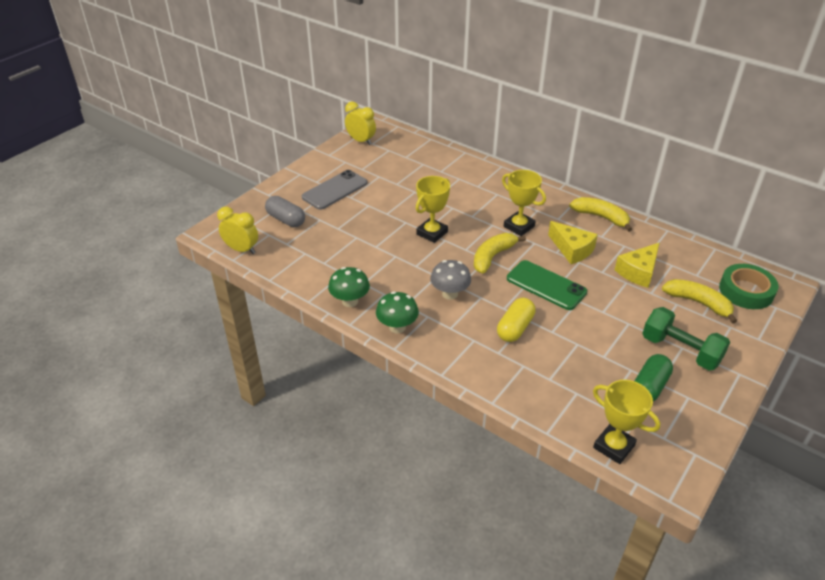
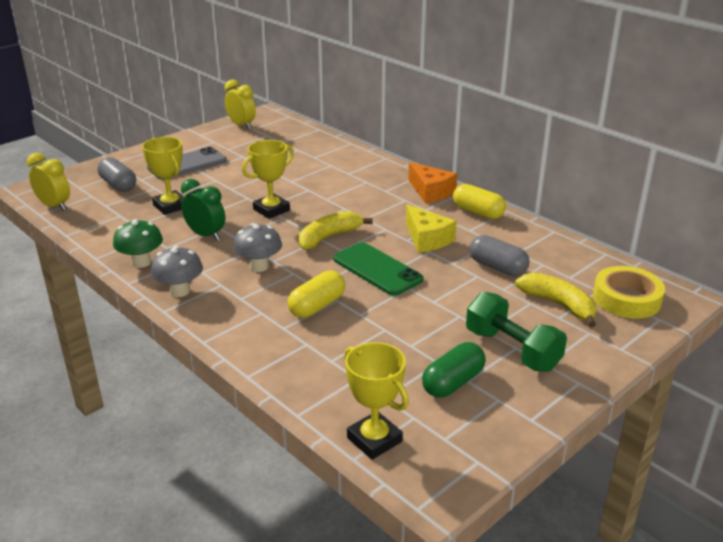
camera: 10 degrees right, 10 degrees down
green mushroom [376,291,419,333] -> grey mushroom [151,246,203,297]
yellow trophy [502,170,546,236] -> yellow trophy moved to [142,137,184,215]
yellow banana [569,197,632,232] -> yellow capsule [453,184,506,219]
yellow cheese [615,243,659,288] -> grey capsule [469,235,530,276]
green tape [719,264,778,309] -> yellow tape [593,266,665,319]
none -> green clock [181,179,225,241]
none -> orange cheese [408,162,457,203]

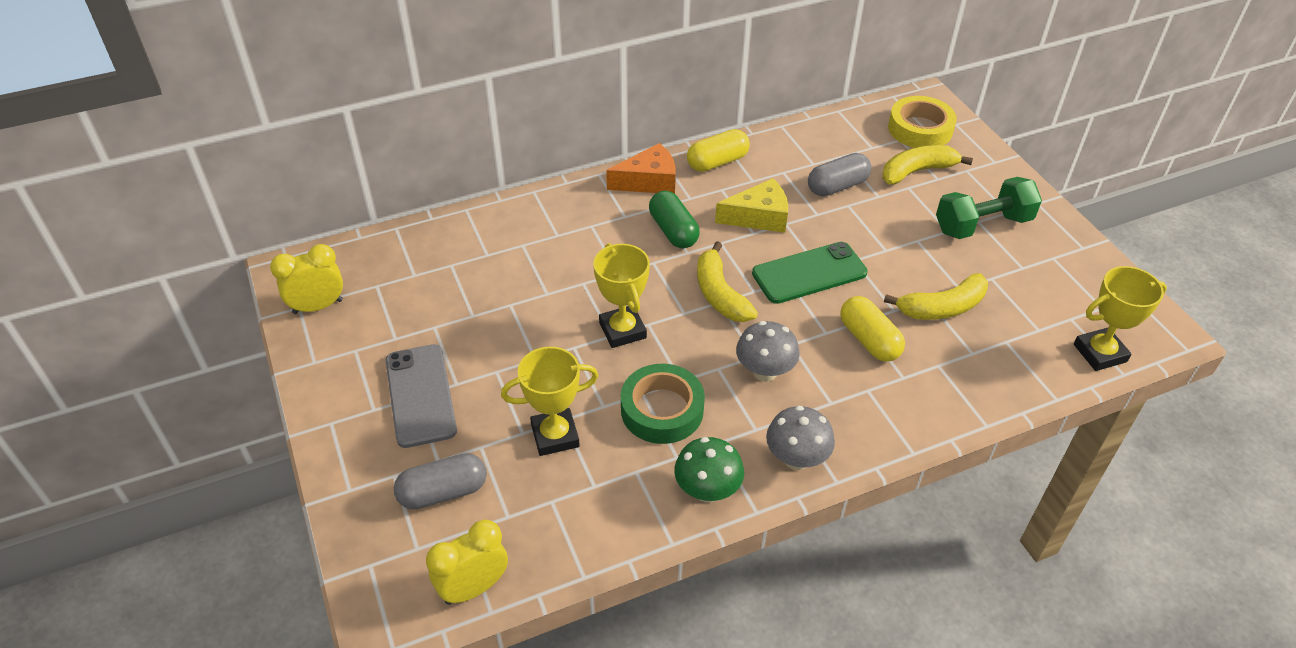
camera: 70 degrees left, 15 degrees up
green clock [181,179,225,241] -> green tape [621,364,705,444]
green capsule [422,342,486,398] -> green capsule moved to [649,191,699,248]
none -> yellow banana [884,273,988,320]

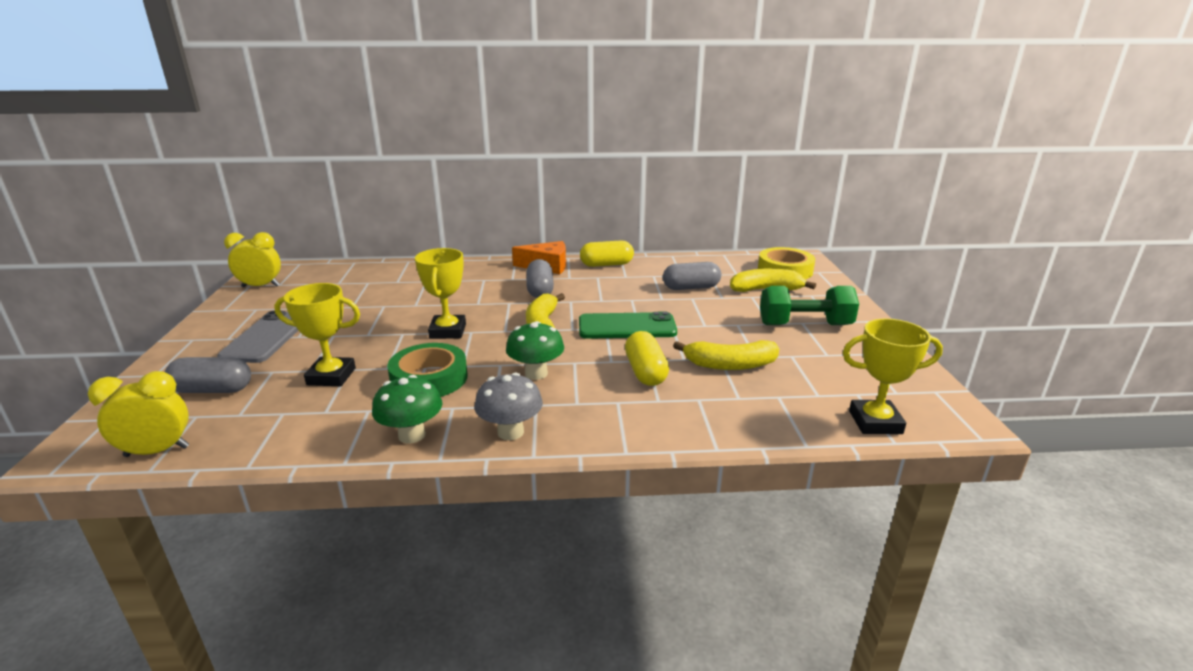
camera: 20 degrees right, 20 degrees down
green capsule [649,191,699,248] -> grey capsule [526,259,554,298]
yellow cheese [715,178,788,233] -> none
grey mushroom [736,321,800,382] -> green mushroom [506,321,564,380]

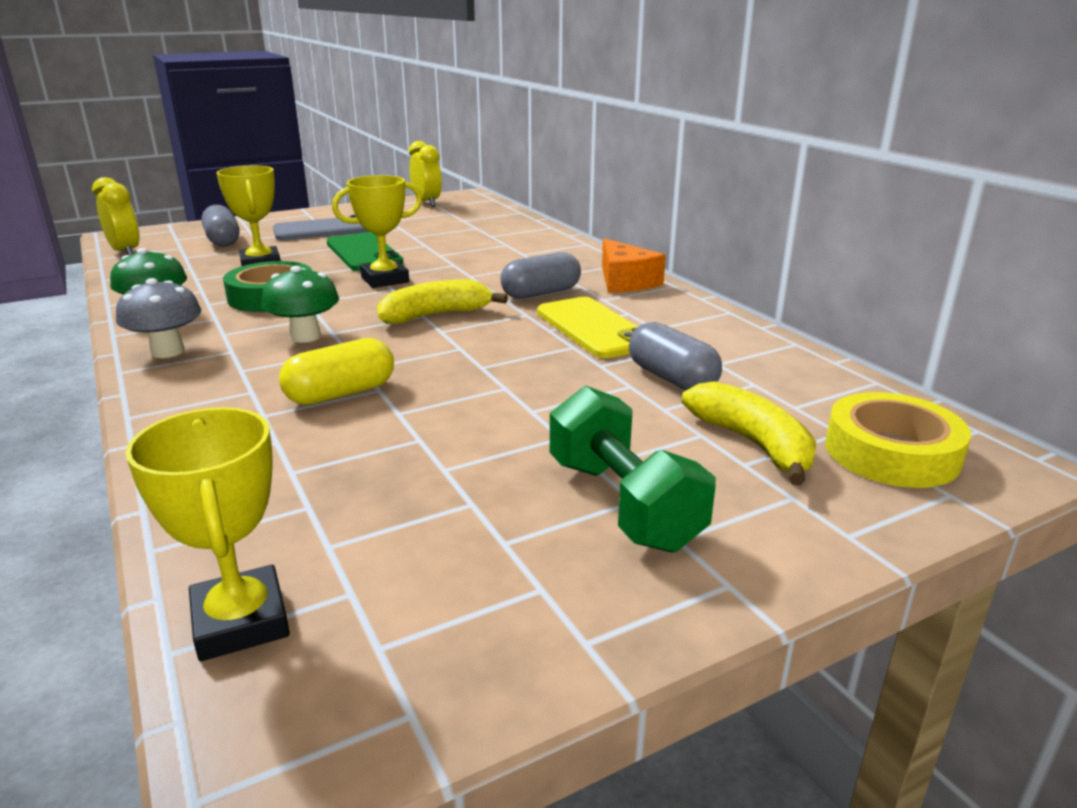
camera: 65 degrees right, 0 degrees up
green phone [579,312,677,339] -> green phone moved to [327,232,403,271]
yellow capsule [580,240,634,267] -> none
yellow banana [673,340,779,370] -> none
none -> yellow phone [537,297,638,358]

